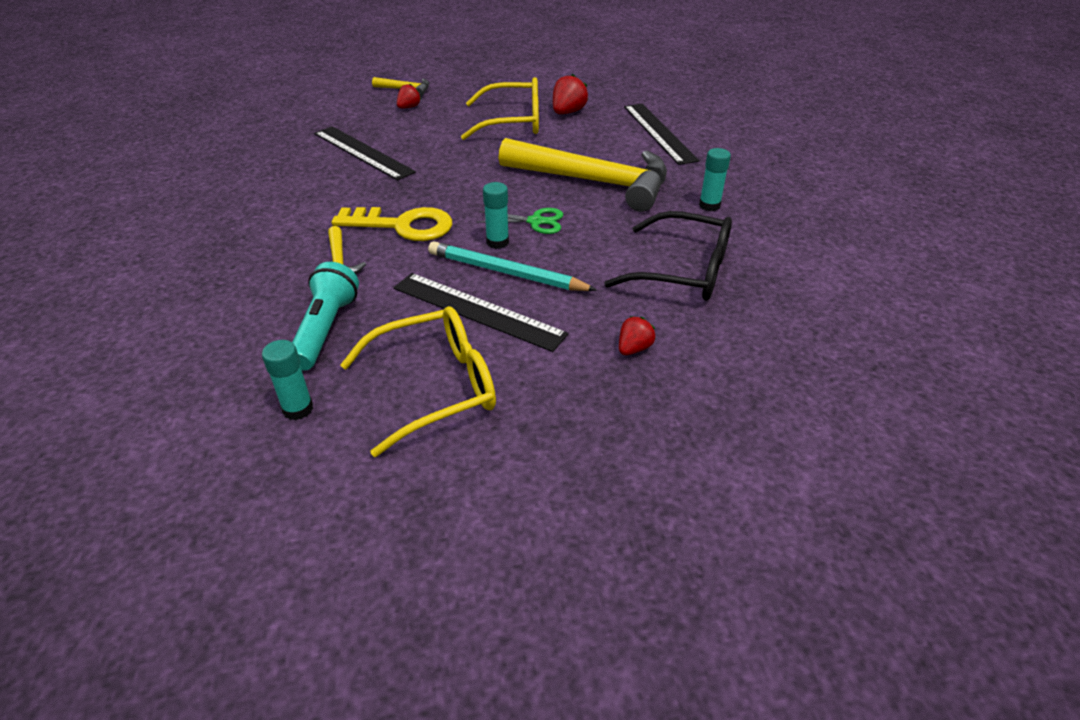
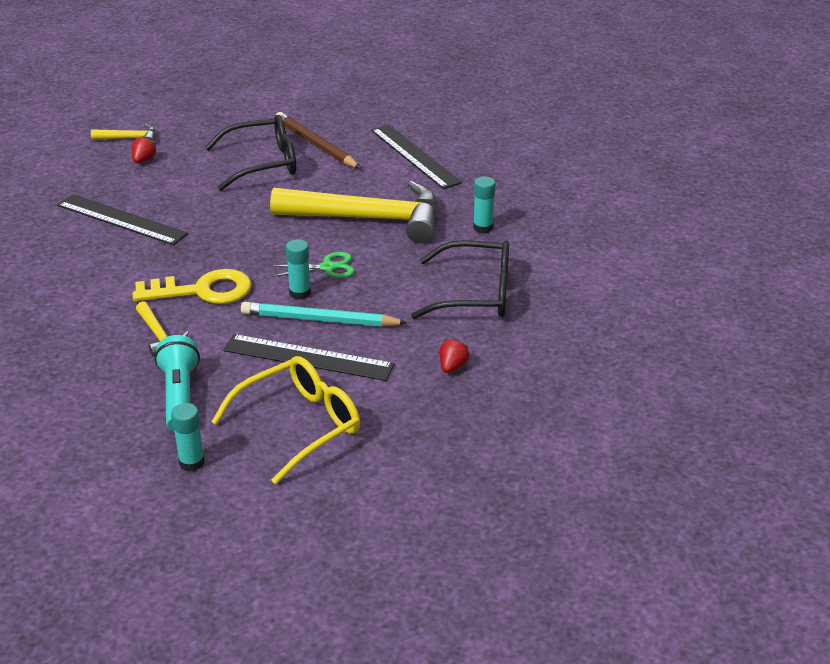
camera: 15 degrees left, 5 degrees down
yellow glasses [461,77,539,140] -> black glasses [205,115,296,191]
red strawberry [553,74,588,114] -> brown pencil [275,112,360,168]

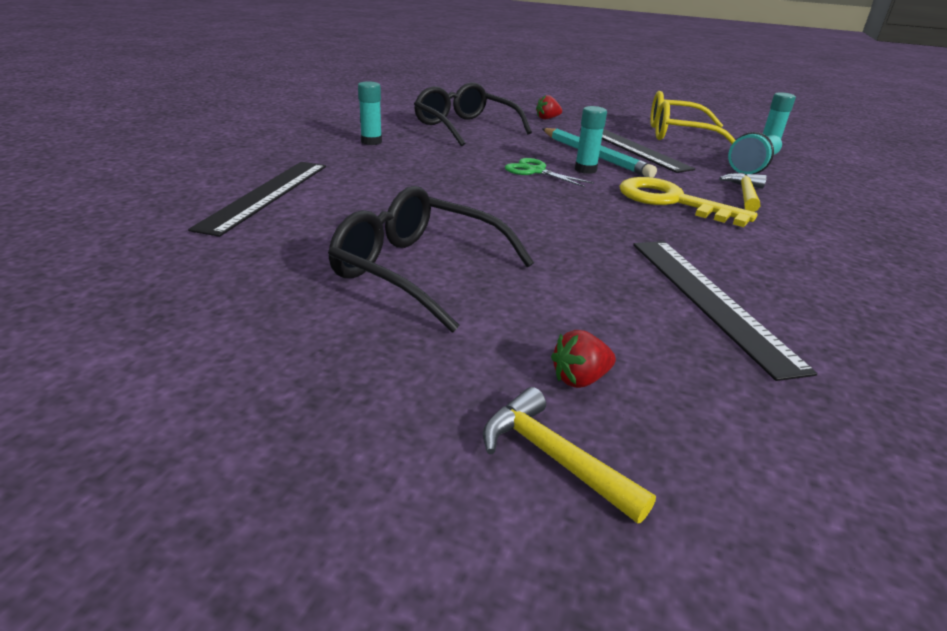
camera: 135 degrees left, 5 degrees down
yellow hammer [270,181,438,243] -> none
brown pencil [275,112,360,168] -> none

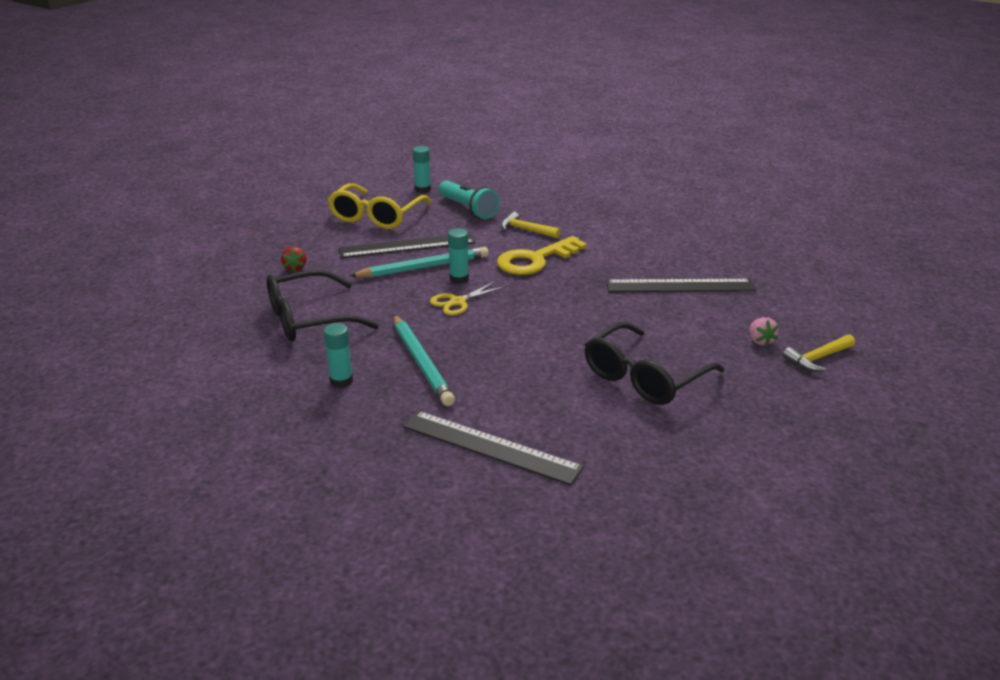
camera: 75 degrees left, 0 degrees up
green scissors [505,158,594,187] -> yellow scissors [430,281,505,315]
red strawberry [551,330,616,388] -> pink strawberry [750,317,779,346]
none -> turquoise pencil [394,315,455,406]

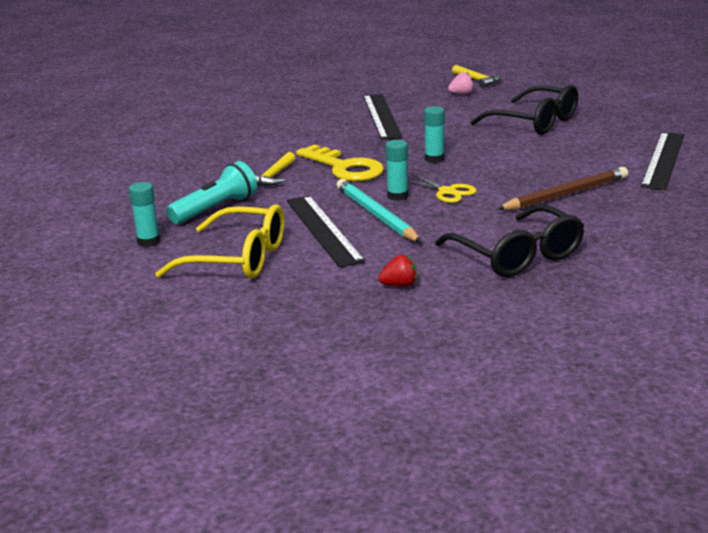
camera: 95 degrees left, 5 degrees down
turquoise glue stick [323,323,353,388] -> turquoise glue stick moved to [424,106,445,163]
turquoise pencil [394,315,455,406] -> brown pencil [497,167,628,210]

